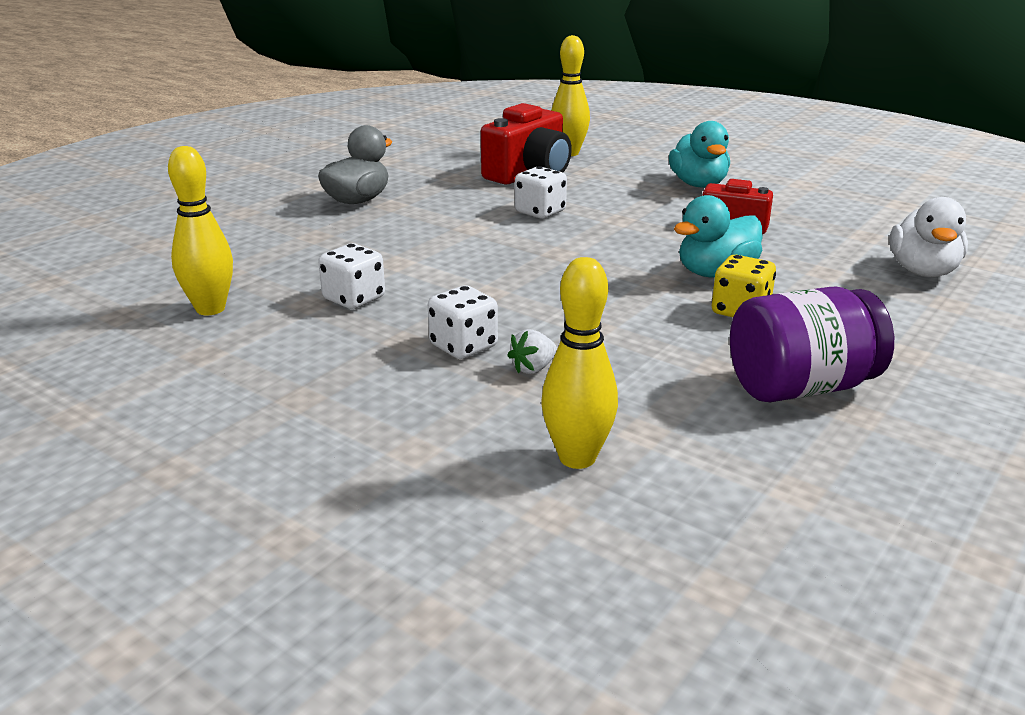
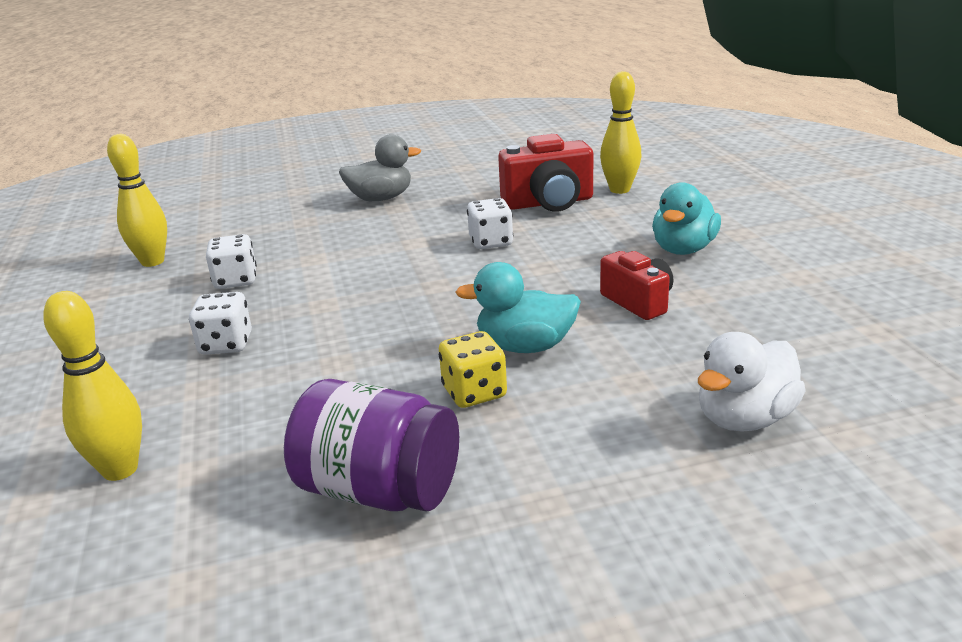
camera: 40 degrees right, 0 degrees up
white strawberry [507,329,557,374] -> none

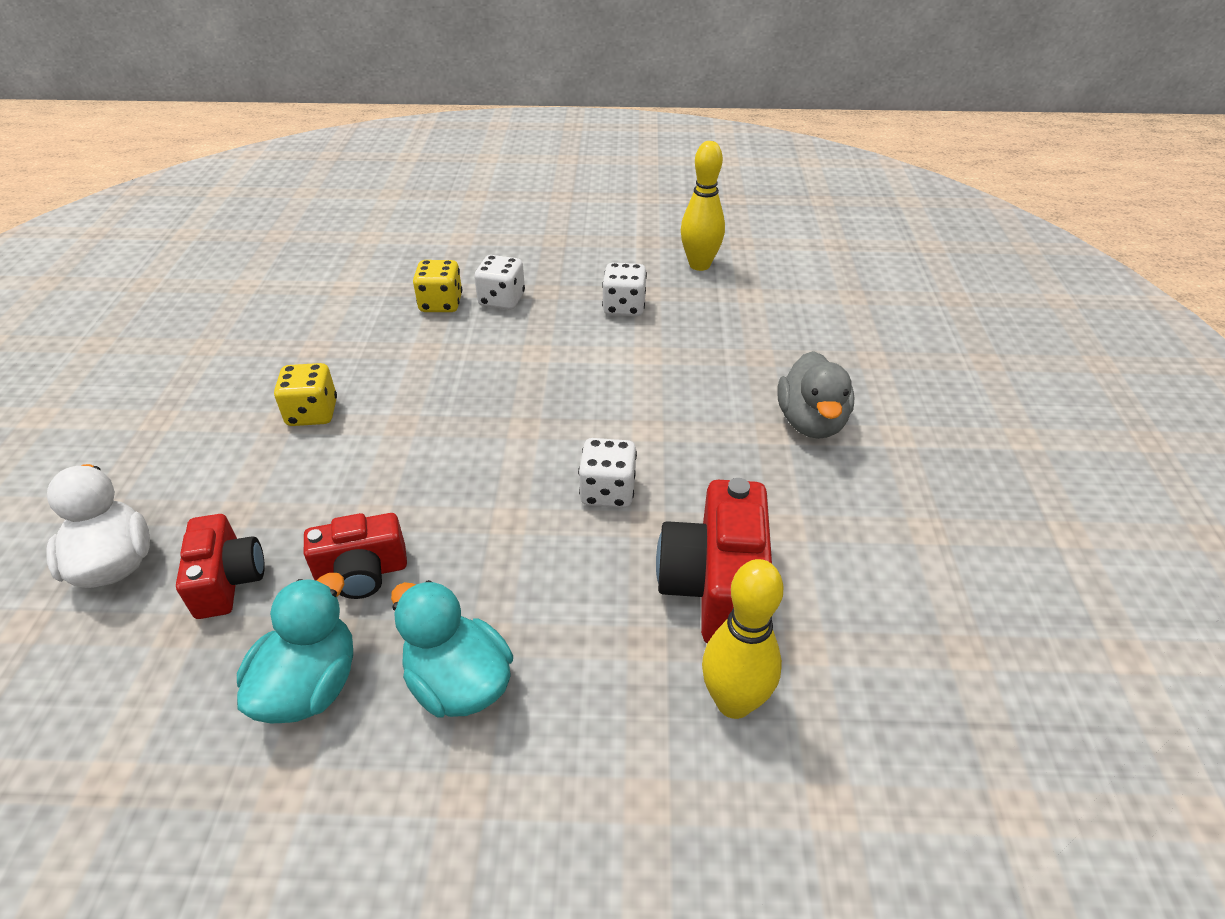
camera: 105 degrees right, 15 degrees up
yellow bowling pin [43,291,142,481] -> none
purple jar [284,379,459,512] -> none
turquoise duck [455,262,581,353] -> turquoise duck moved to [237,573,353,723]
none -> red camera [176,514,265,619]
none -> yellow dice [413,260,462,312]

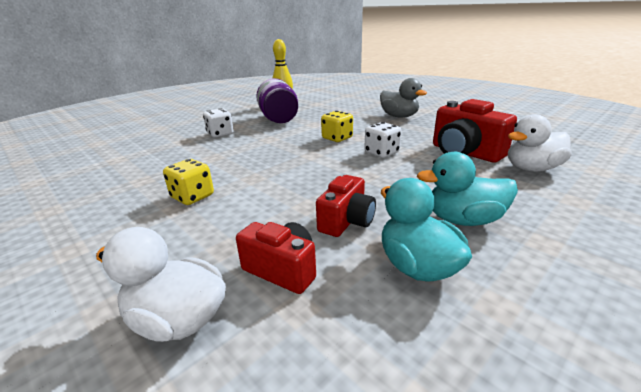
camera: 45 degrees left, 15 degrees down
yellow dice [413,260,462,312] -> yellow dice moved to [321,111,353,142]
white dice [602,263,647,316] -> purple jar [256,78,298,123]
yellow bowling pin [702,559,783,719] -> white duck [508,114,571,172]

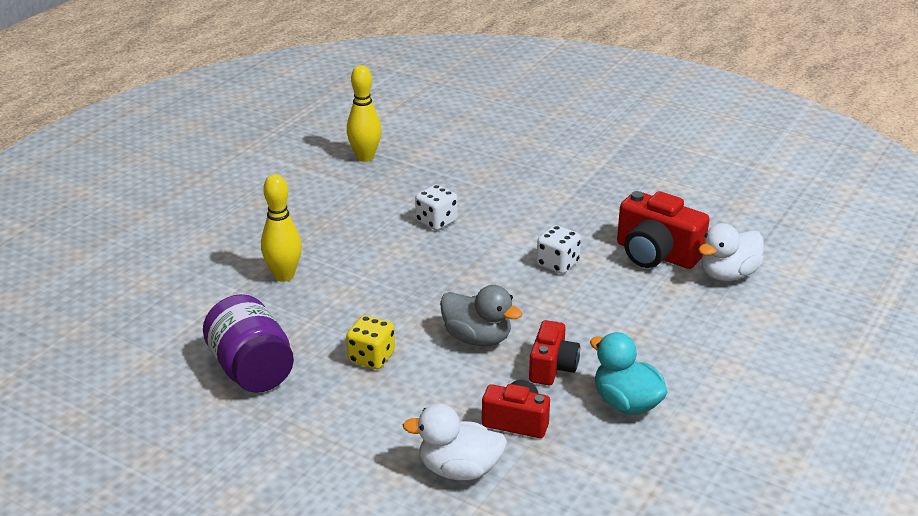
camera: 15 degrees left, 5 degrees up
white dice [203,108,234,138] -> white dice moved to [415,184,458,230]
purple jar [256,78,298,123] -> purple jar moved to [203,294,294,393]
yellow dice [321,111,353,142] -> none
grey duck [380,78,427,118] -> grey duck moved to [440,285,522,346]
turquoise duck [417,152,518,226] -> none
none -> yellow bowling pin [261,174,302,282]

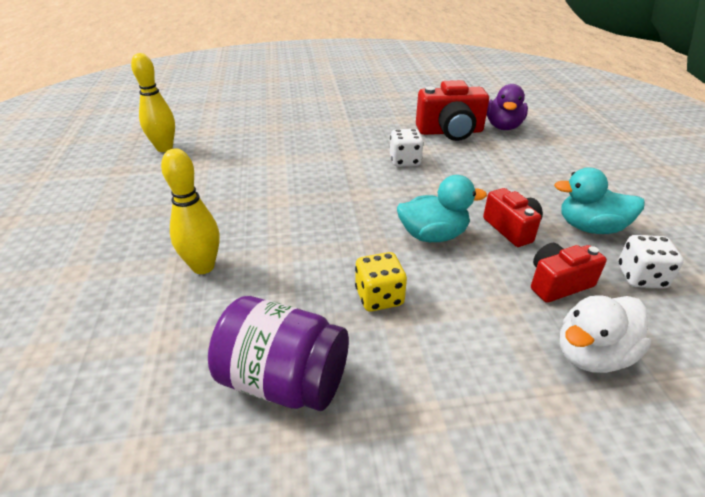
camera: 40 degrees left, 5 degrees up
white dice [415,184,458,230] -> white dice moved to [618,235,684,288]
grey duck [440,285,522,346] -> turquoise duck [397,175,487,242]
white duck [698,223,764,281] -> purple duck [487,84,528,130]

